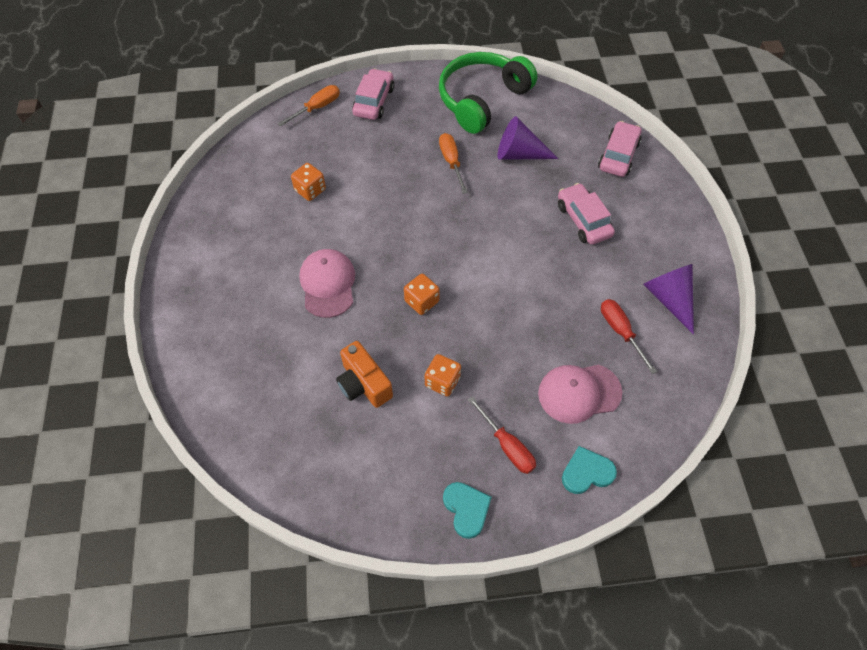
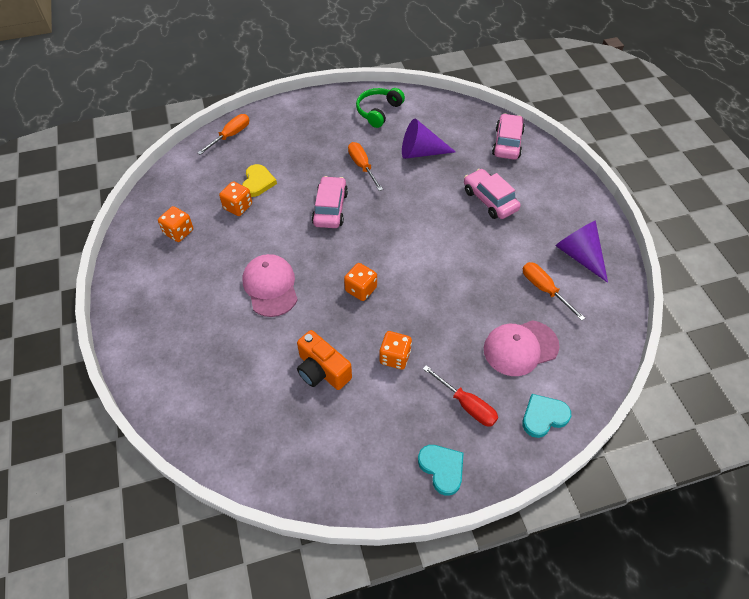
camera: 10 degrees left, 5 degrees down
pink car [352,68,394,120] -> pink car moved to [312,176,348,228]
green headphones [439,52,538,134] -> green headphones [356,88,405,128], size x0.57
red screwdriver [601,299,657,374] -> orange screwdriver [523,262,585,321]
none -> orange dice [158,206,193,242]
none -> yellow heart [242,164,277,197]

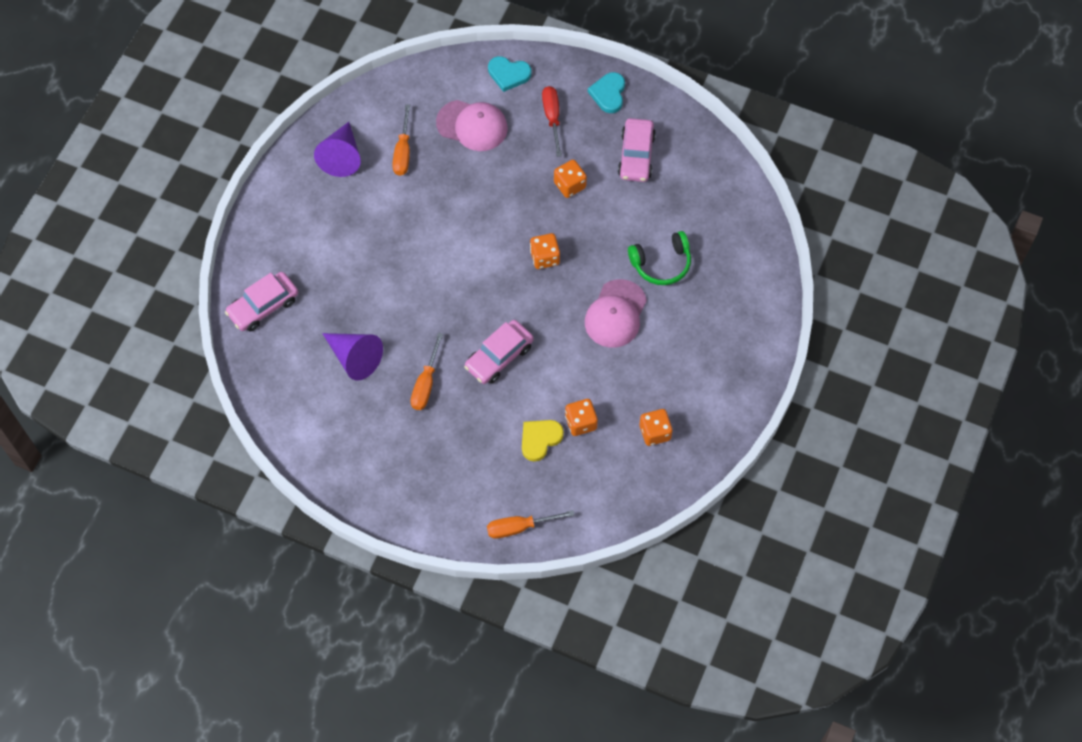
camera: 140 degrees left, 10 degrees up
orange camera [297,330,352,390] -> none
green headphones [356,88,405,128] -> green headphones moved to [628,231,691,285]
pink car [464,169,521,219] -> pink car moved to [618,118,656,182]

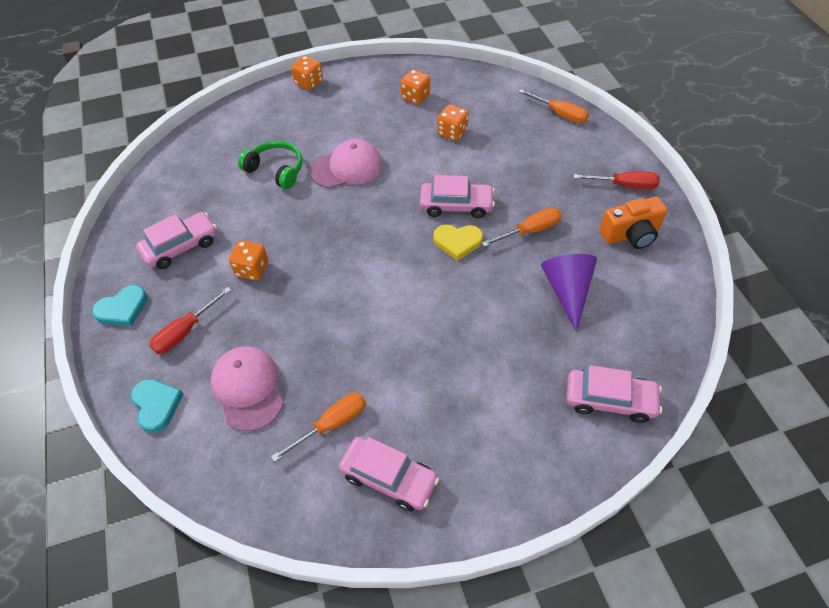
camera: 130 degrees left, 10 degrees down
purple cone [314,122,361,177] -> pink car [339,437,439,511]
yellow heart [522,420,564,462] -> yellow heart moved to [433,224,483,261]
orange dice [530,233,560,269] -> orange dice moved to [291,56,323,90]
none -> red screwdriver [574,171,660,189]
none -> orange camera [599,196,667,249]

